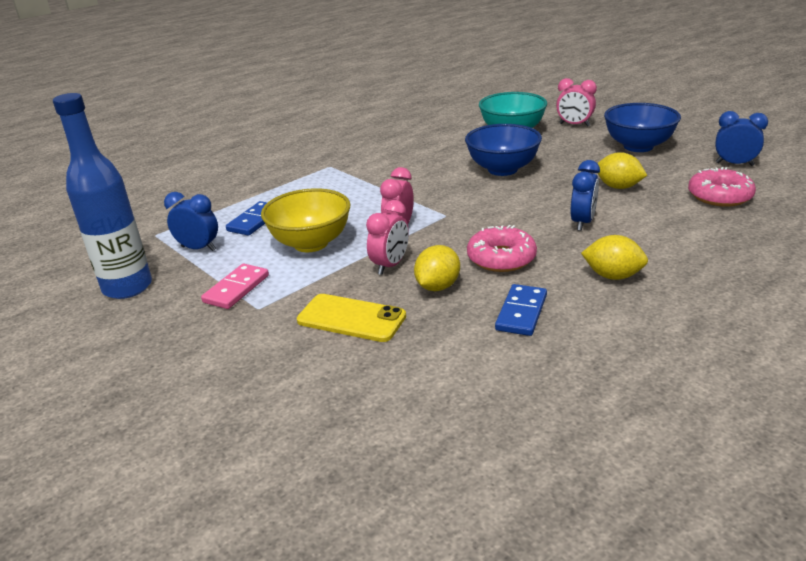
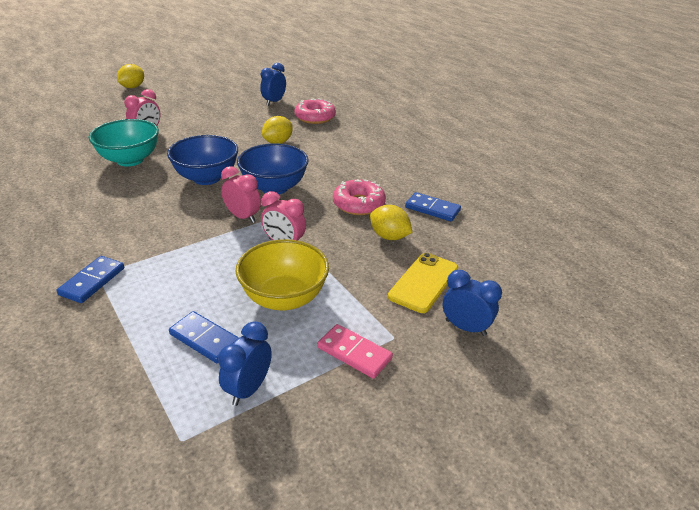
camera: 85 degrees left, 5 degrees up
blue bottle [53,93,152,299] -> none
pink clock [366,200,409,275] -> pink clock moved to [221,166,261,223]
blue clock [571,160,600,231] -> blue clock moved to [443,270,502,336]
yellow lemon [581,235,648,280] -> yellow lemon moved to [117,64,144,88]
blue bowl [604,103,681,152] -> blue bowl moved to [237,143,309,194]
none -> blue domino [56,256,124,303]

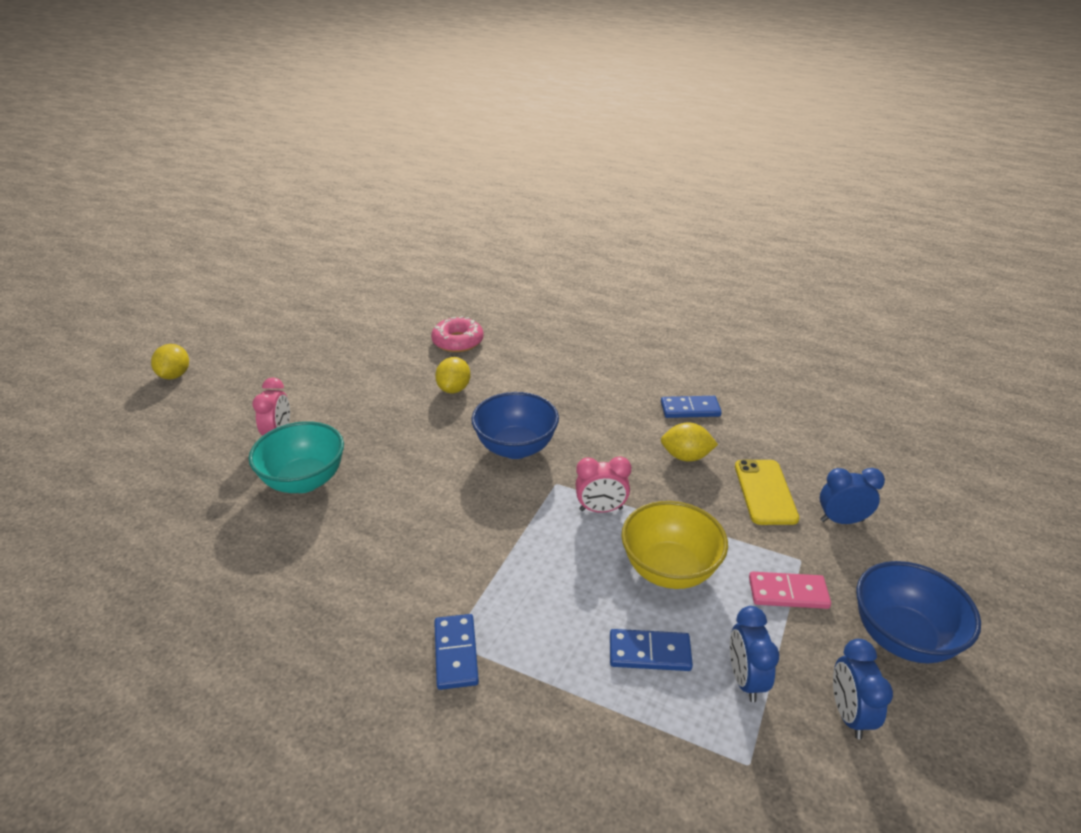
camera: 30 degrees left, 0 degrees up
blue bowl [167,135,238,185] -> blue bowl moved to [856,561,981,663]
pink clock [221,166,261,223] -> none
blue clock [260,63,286,106] -> blue clock moved to [833,639,893,739]
pink donut [333,179,386,215] -> none

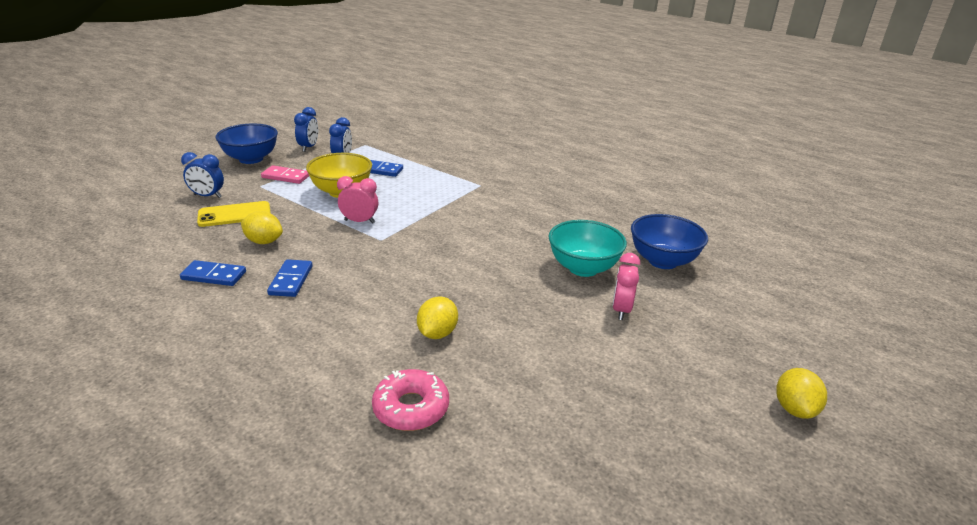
camera: 170 degrees left, 5 degrees down
blue domino [434,614,479,690] -> blue domino moved to [267,259,313,297]
blue bowl [471,392,559,459] -> blue bowl moved to [631,214,708,269]
yellow phone [735,460,799,525] -> yellow phone turned 60 degrees clockwise [197,201,270,227]

